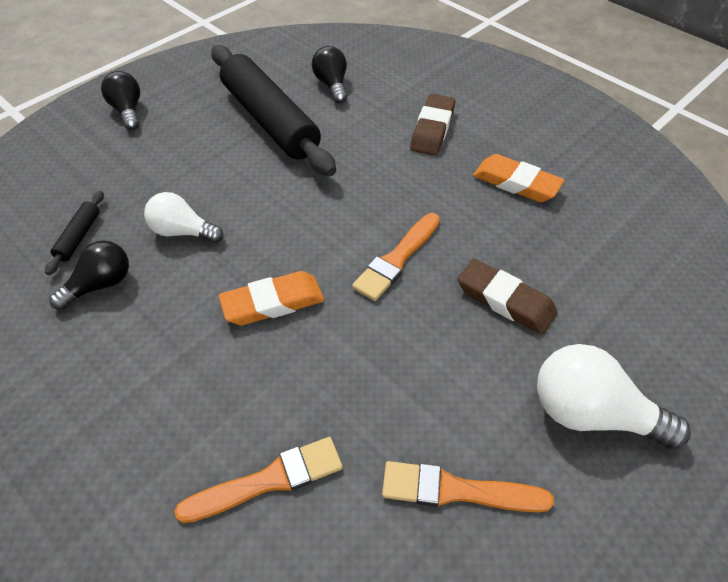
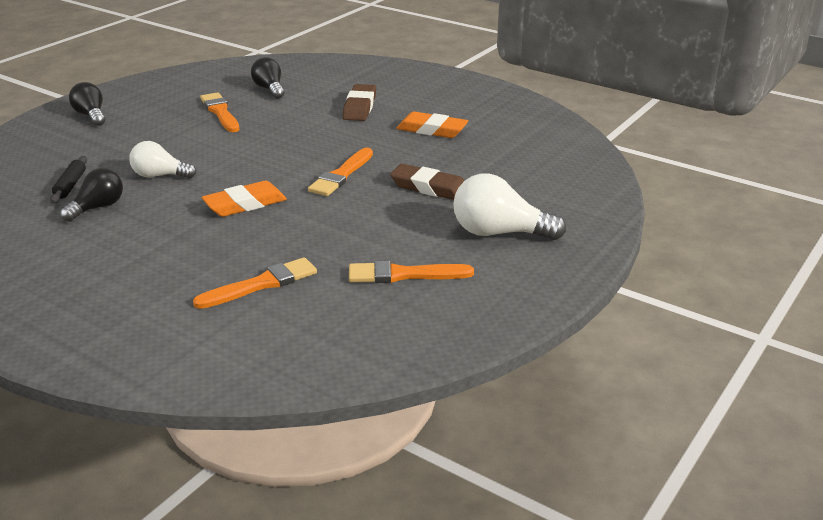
camera: 10 degrees left, 20 degrees down
black rolling pin [211,45,336,176] -> orange brush [200,92,239,132]

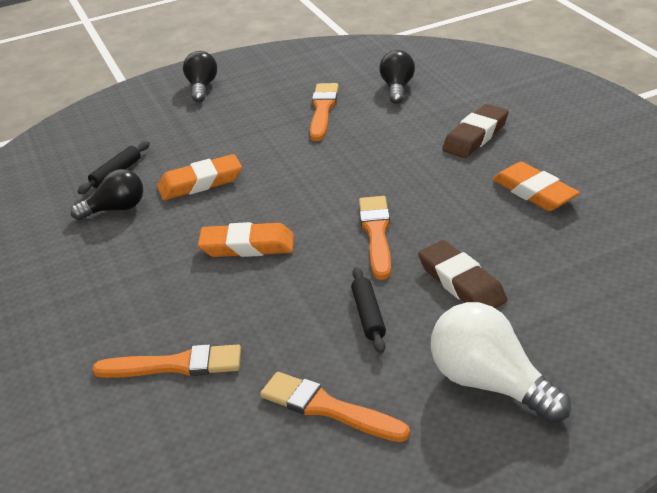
camera: 35 degrees right, 5 degrees up
white light bulb [129,141,196,178] -> orange eraser [157,154,242,200]
orange brush [308,148,373,196] -> orange brush turned 120 degrees clockwise [359,196,391,280]
none -> black rolling pin [351,267,386,353]

